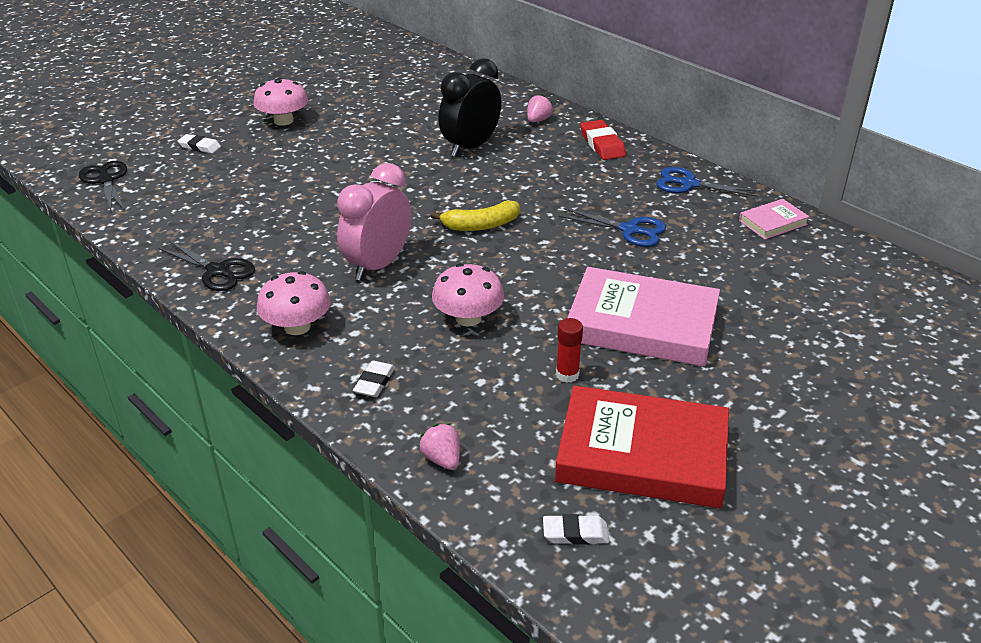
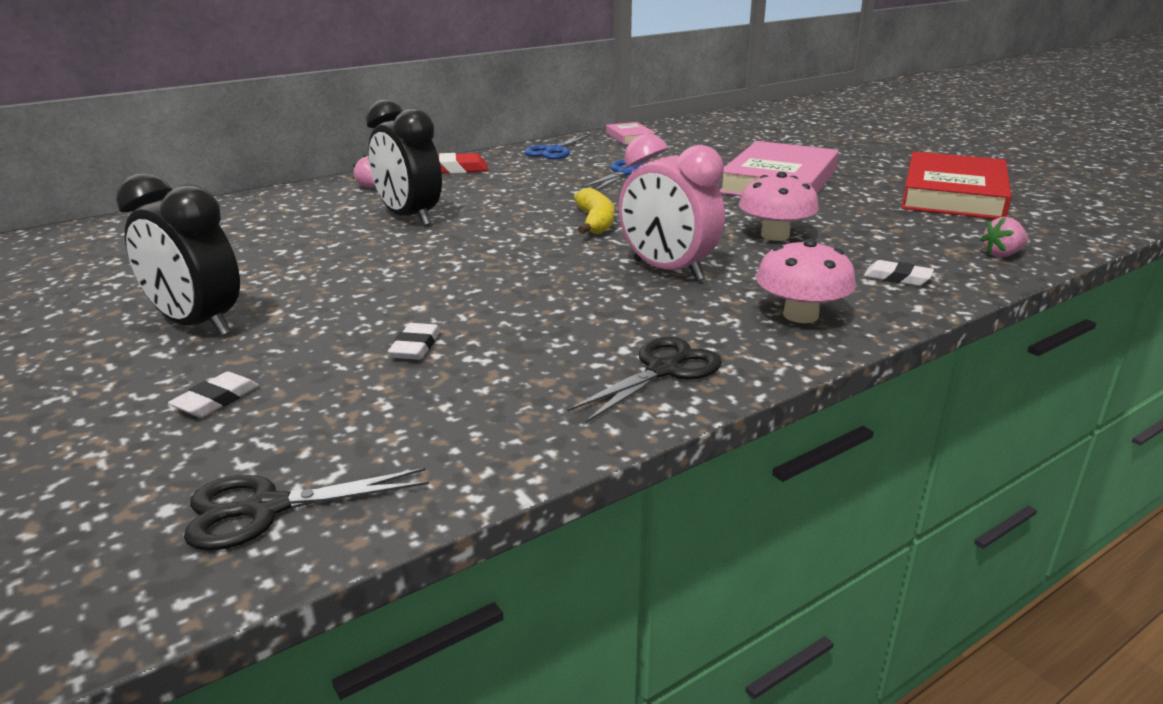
camera: 80 degrees left, 10 degrees down
pink mushroom [254,78,308,126] -> black clock [116,173,240,336]
white eraser [543,514,609,544] -> white eraser moved to [388,323,441,360]
red glue stick [556,318,583,383] -> none

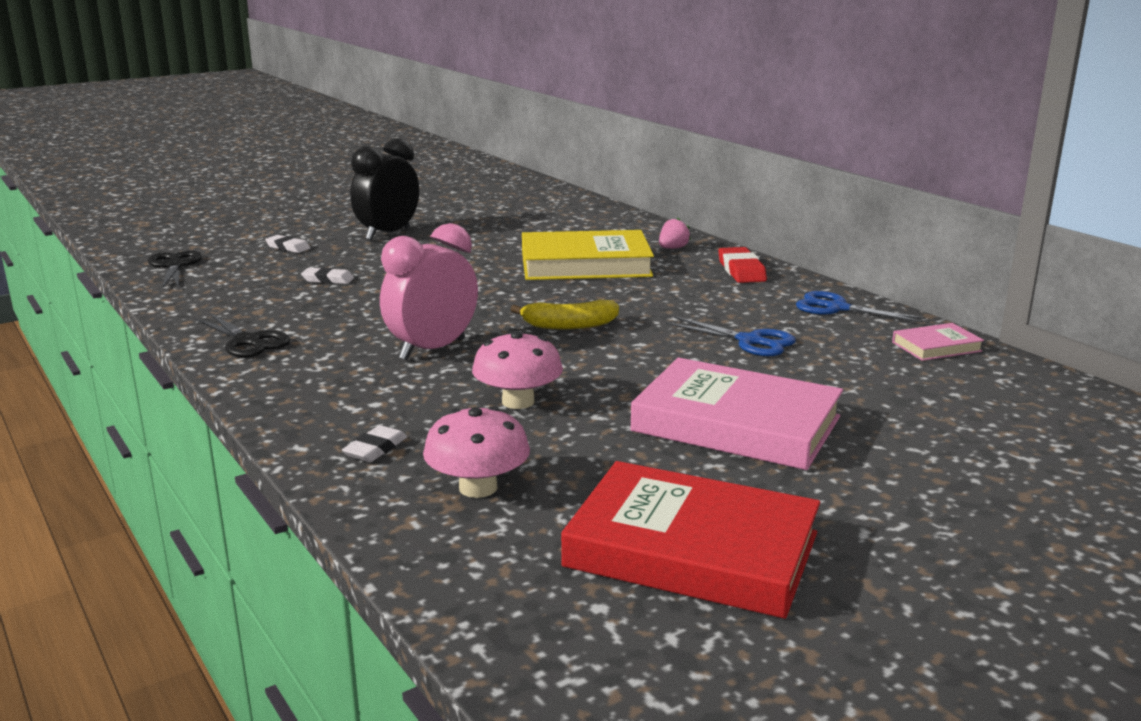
camera: 90 degrees right, 5 degrees down
black clock [366,99,442,226] -> yellow book [522,230,654,280]
pink mushroom [756,239,856,323] -> pink mushroom moved to [423,406,530,498]
pink strawberry [980,217,1028,257] -> none

